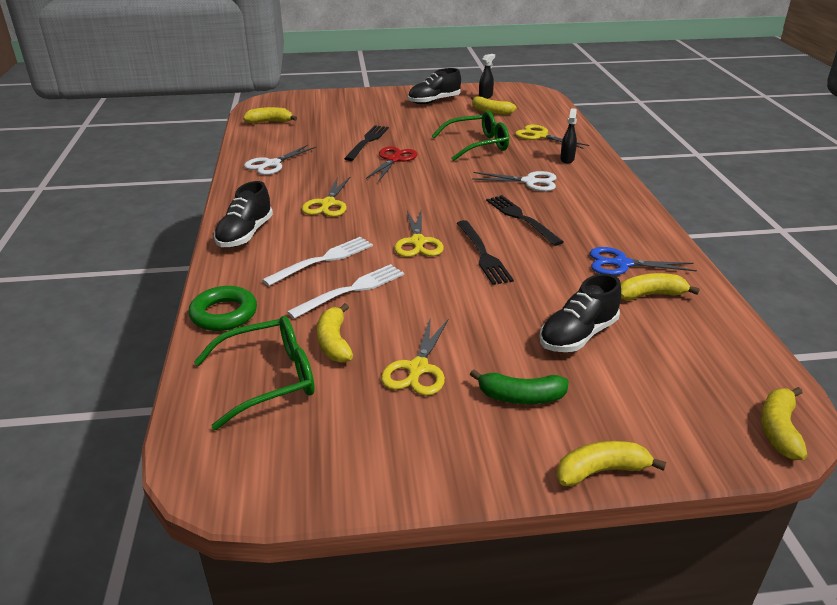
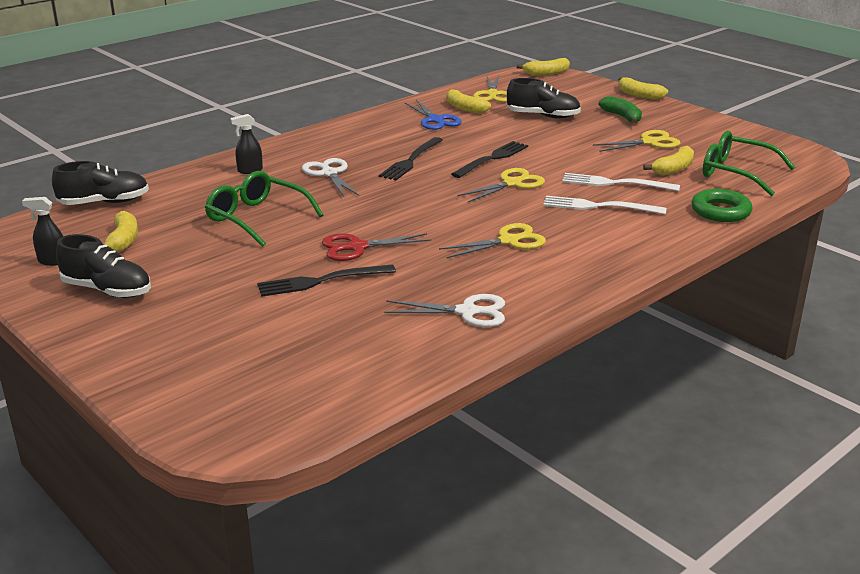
camera: 125 degrees left, 5 degrees down
black shoe [214,181,273,247] -> black shoe moved to [52,161,149,205]
yellow banana [243,107,297,123] -> none
yellow scissors [515,124,589,149] -> yellow scissors moved to [473,76,507,102]

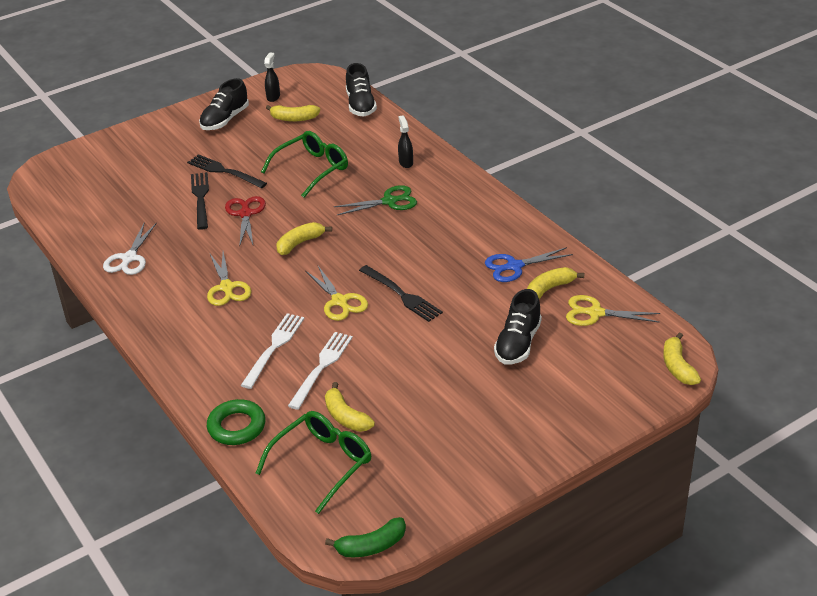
camera: 100 degrees right, 10 degrees up
white scissors [302,158,359,197] -> green scissors [334,185,417,215]
black fork [379,137,443,180] -> black fork moved to [187,154,267,189]
yellow scissors [593,130,680,152] -> none
green banana [599,96,642,124] -> green banana moved to [325,517,406,557]
yellow banana [618,77,668,100] -> yellow banana moved to [277,222,332,255]

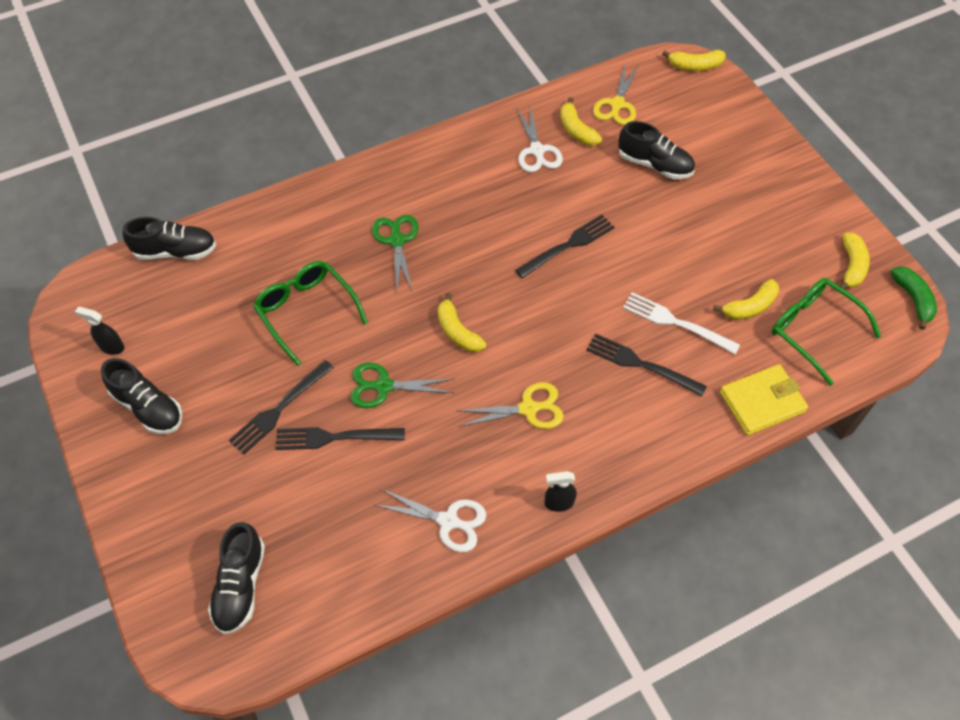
camera: 85 degrees left, 20 degrees up
green ring [207,399,266,445] -> yellow wallet [720,364,808,435]
red scissors [225,196,266,247] -> green scissors [350,363,454,408]
white fork [241,313,304,389] -> black fork [587,333,707,396]
yellow banana [266,105,320,122] -> yellow banana moved to [840,232,870,289]
yellow scissors [305,266,368,321] -> none
black spray bottle [398,116,413,168] -> black spray bottle moved to [544,471,577,512]
blue scissors [485,247,573,282] -> white scissors [516,107,563,172]
none -> black shoe [208,522,265,634]

